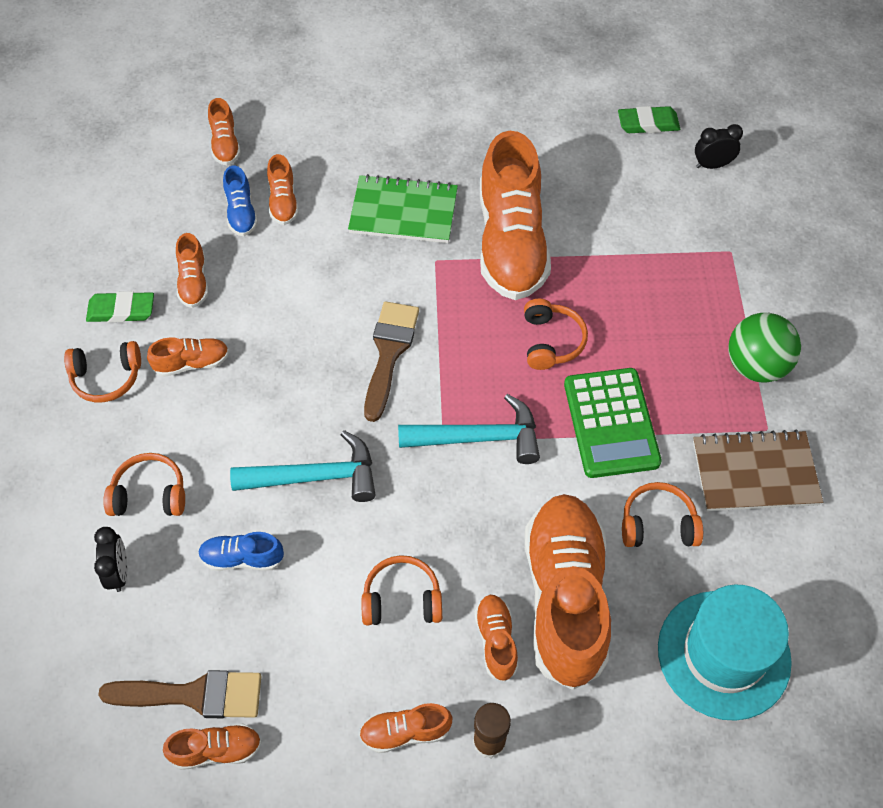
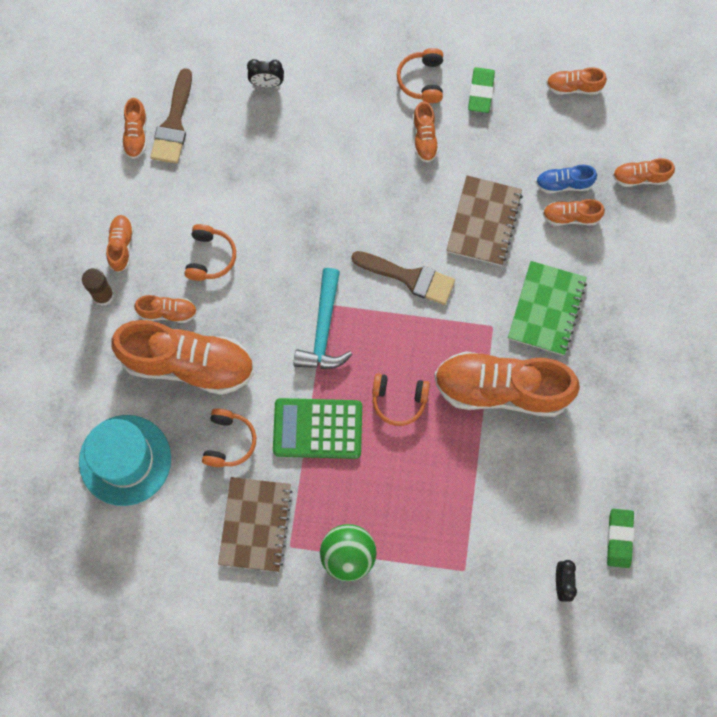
camera: 100 degrees right, 15 degrees up
orange headphones [103,453,185,516] -> none
orange shoe [176,233,208,308] -> orange shoe moved to [546,67,607,95]
blue shoe [198,532,284,571] -> none
turquoise hammer [230,430,375,502] -> none
none -> brown notebook [446,175,523,266]

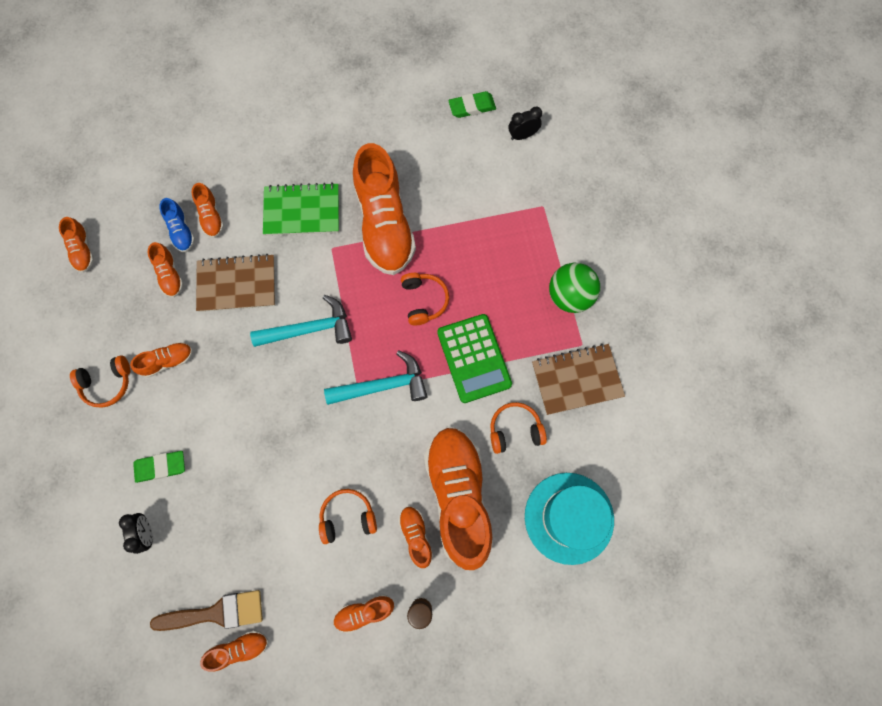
camera: 110 degrees left, 0 degrees up
brown brush [351,251,455,305] -> turquoise hammer [250,295,352,347]
green eraser [468,67,495,113] -> green eraser moved to [133,451,185,483]
orange shoe [613,158,675,187] -> orange shoe moved to [148,242,184,298]

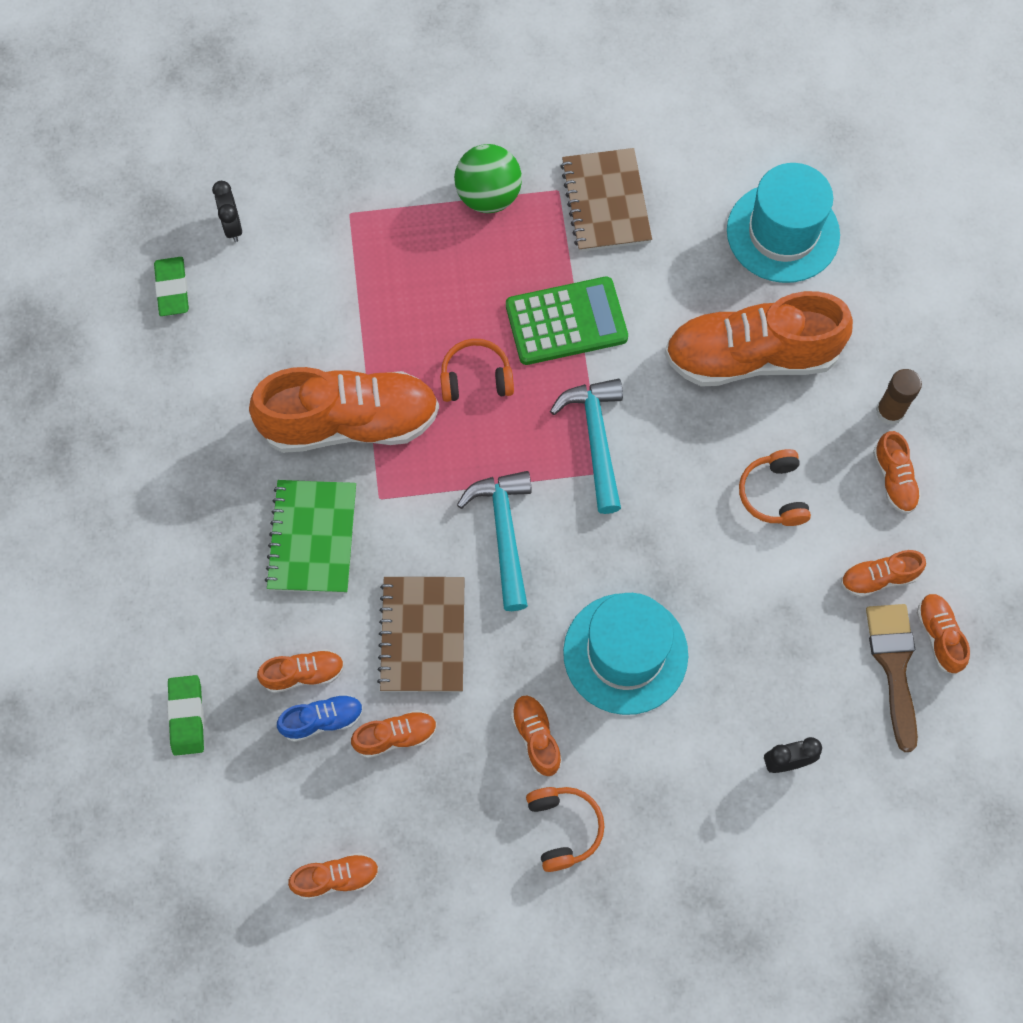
camera: 85 degrees left, 5 degrees down
green eraser [133,451,185,483] -> green eraser moved to [167,675,204,756]
orange shoe [398,506,433,568] -> orange shoe moved to [841,550,926,597]
orange headphones [490,402,547,454] -> none
none -> turquoise hat [563,593,688,715]

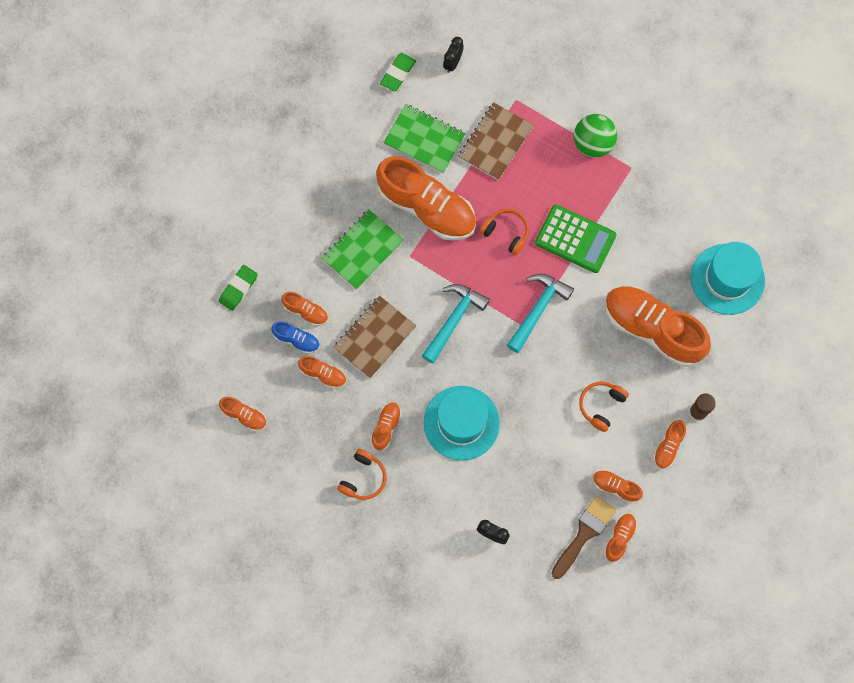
camera: 40 degrees right, 5 degrees up
brown notebook [560,148,652,252] -> brown notebook moved to [459,102,534,181]
none -> green notebook [383,104,466,174]

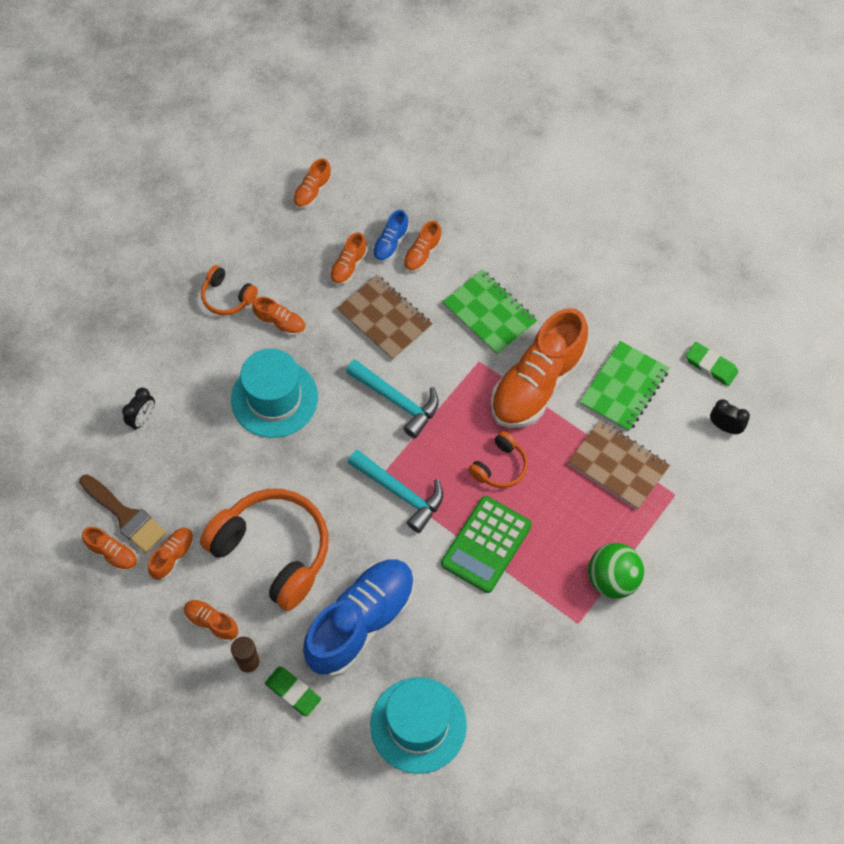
camera: 95 degrees right, 10 degrees down
green eraser [219,265,258,311] -> green eraser moved to [265,666,321,716]
orange headphones [579,382,629,432] -> orange headphones [200,489,329,611], size x2.06
orange shoe [605,286,711,367] -> blue shoe [303,559,415,677]

